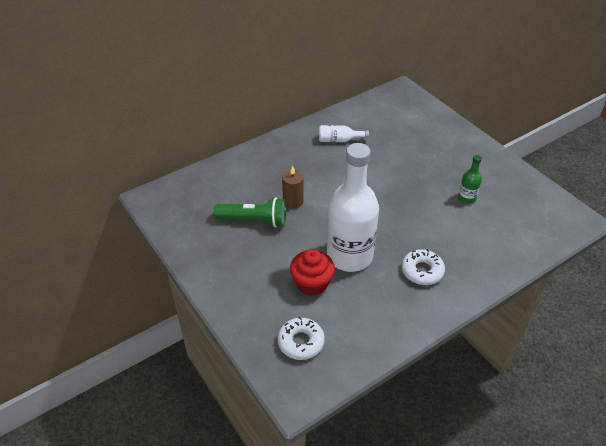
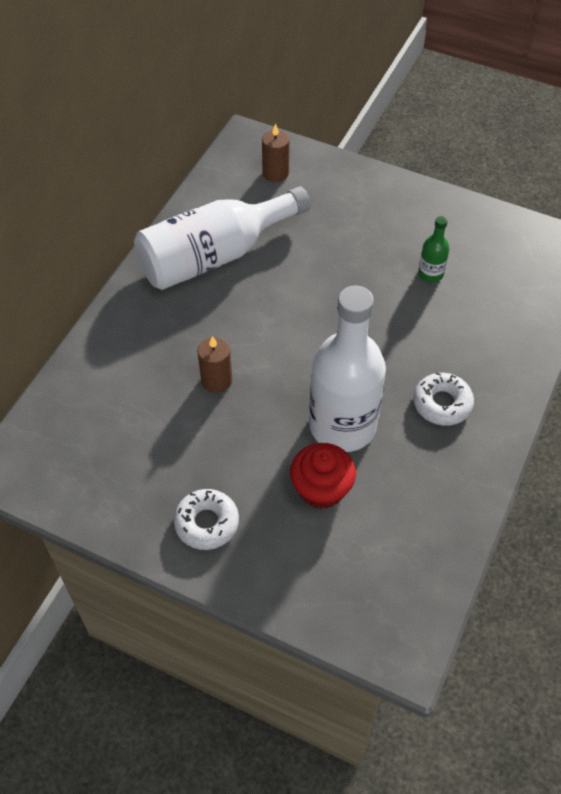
camera: 30 degrees left, 10 degrees up
green flashlight [213,197,286,227] -> none
white donut [277,317,325,360] -> white donut moved to [174,489,239,550]
white bottle [319,125,369,142] -> white bottle [134,186,311,290], size x2.35
none -> brown candle [262,124,289,182]

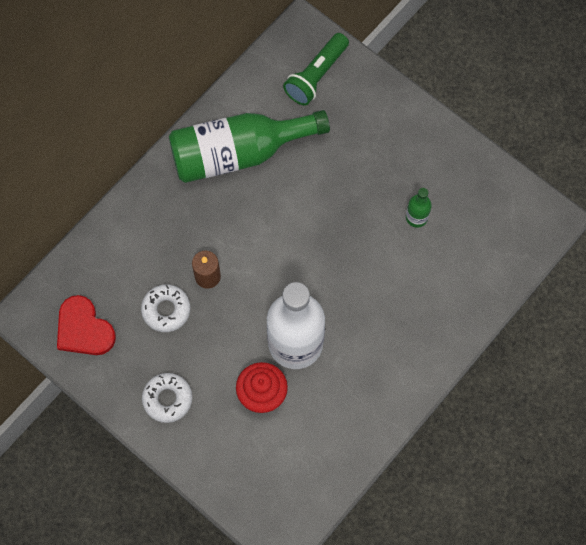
camera: 15 degrees right, 15 degrees up
white bottle [134,186,311,290] -> green bottle [169,110,330,183]
brown candle [262,124,289,182] -> green flashlight [283,33,349,106]
white donut [413,372,474,426] -> white donut moved to [141,284,190,332]
none -> red heart [57,295,116,355]

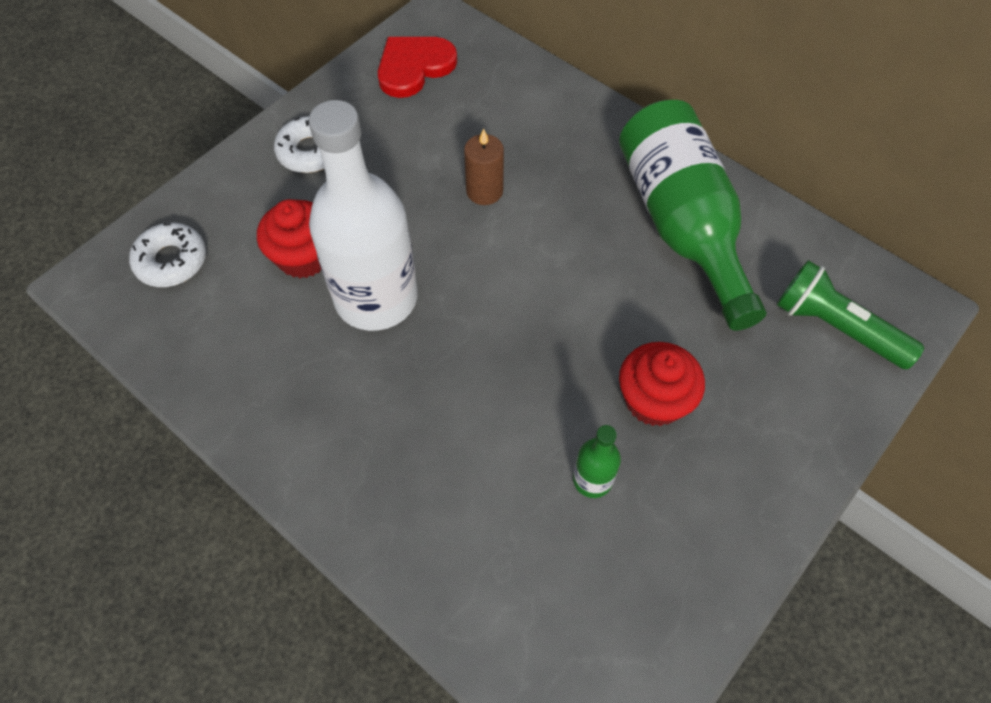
camera: 90 degrees right, 10 degrees down
white donut [141,284,190,332] -> white donut moved to [129,223,206,287]
none -> red cupcake [619,342,705,426]

